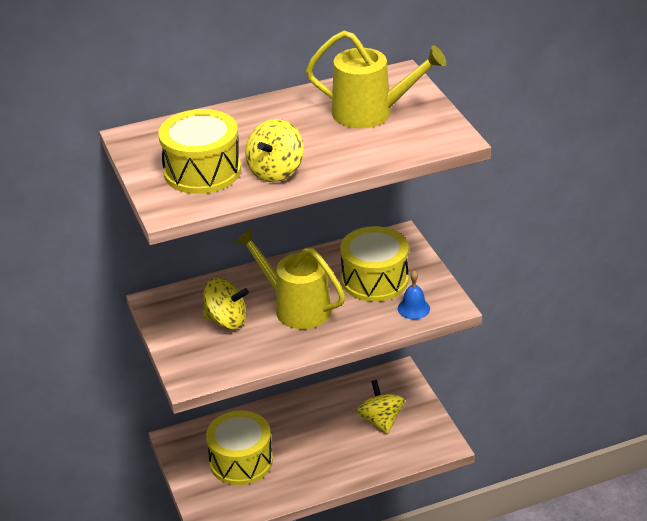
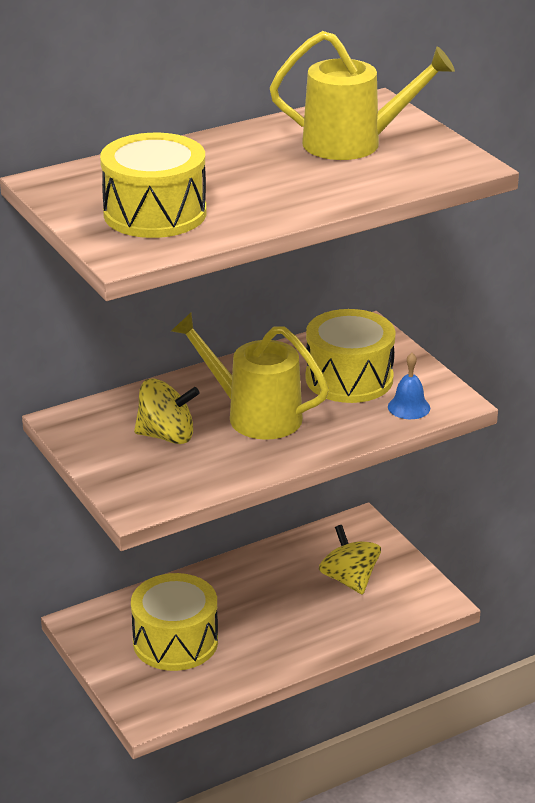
camera: 10 degrees left, 5 degrees down
yellow spinning top [245,119,304,182] -> none

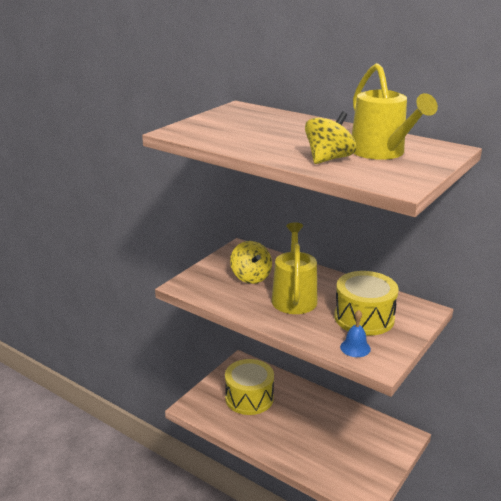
camera: 65 degrees right, 5 degrees down
yellow drum [100,133,206,238] -> none
yellow spinning top [319,525,381,595] -> yellow spinning top moved to [305,111,356,164]

